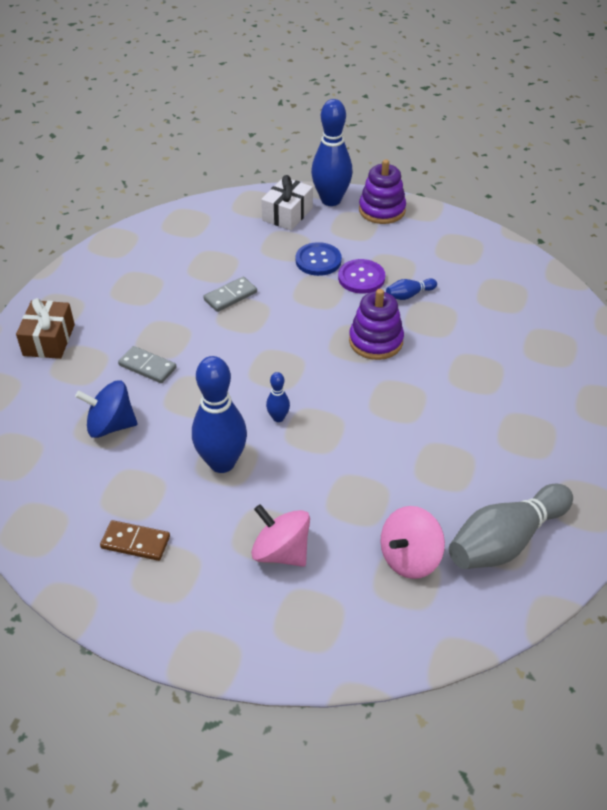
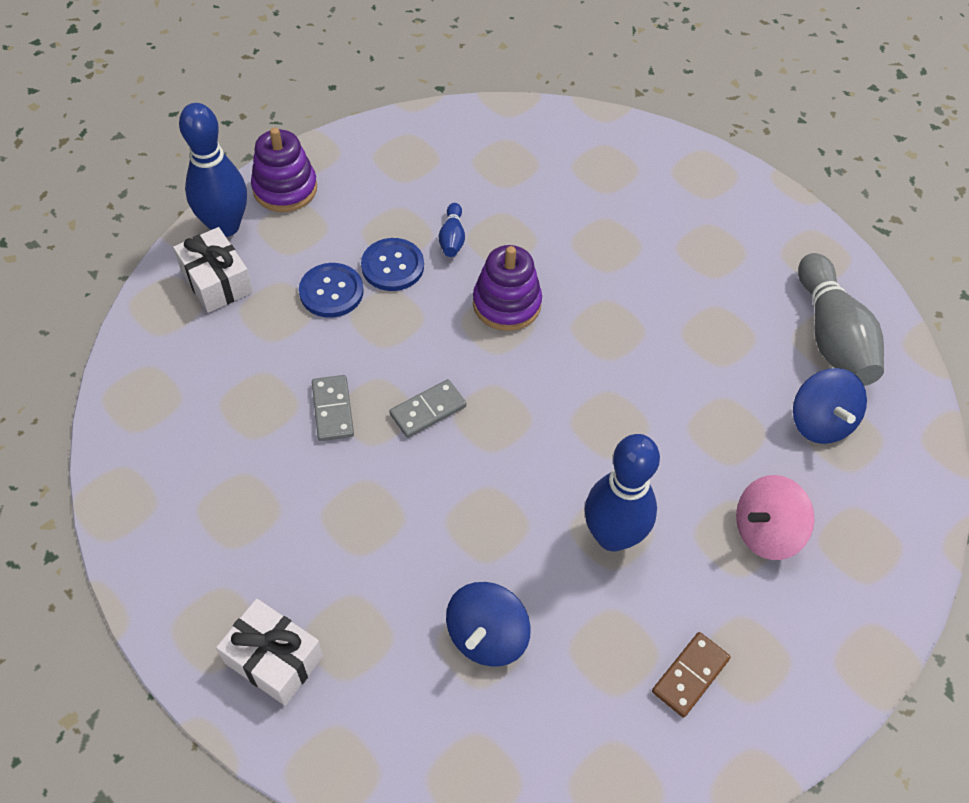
camera: 65 degrees left, 10 degrees up
brown gift [16,298,75,359] -> white gift [216,598,323,706]
grey domino [118,346,176,383] -> grey domino moved to [389,379,466,438]
blue bowling pin [266,372,290,422] -> none
purple button [338,259,385,294] -> blue button [361,238,424,291]
pink spinning top [380,506,445,579] -> blue spinning top [793,368,867,444]

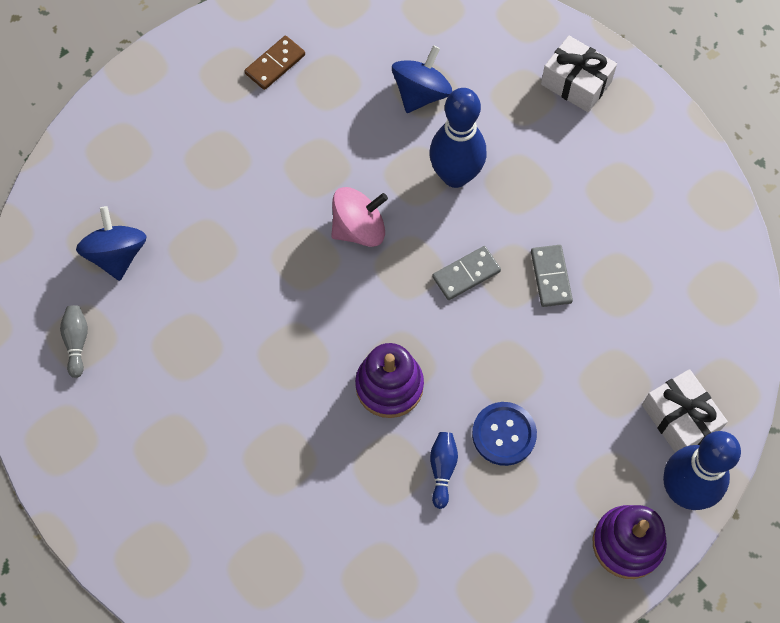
camera: 175 degrees left, 10 degrees up
blue button [299,263,364,318] -> none
blue bowling pin [585,434,660,551] -> blue bowling pin moved to [430,88,487,188]
pink spinning top [736,475,814,560] -> pink spinning top moved to [331,187,388,247]
grey bowling pin [798,253,884,386] -> grey bowling pin [60,305,88,378], size x0.46

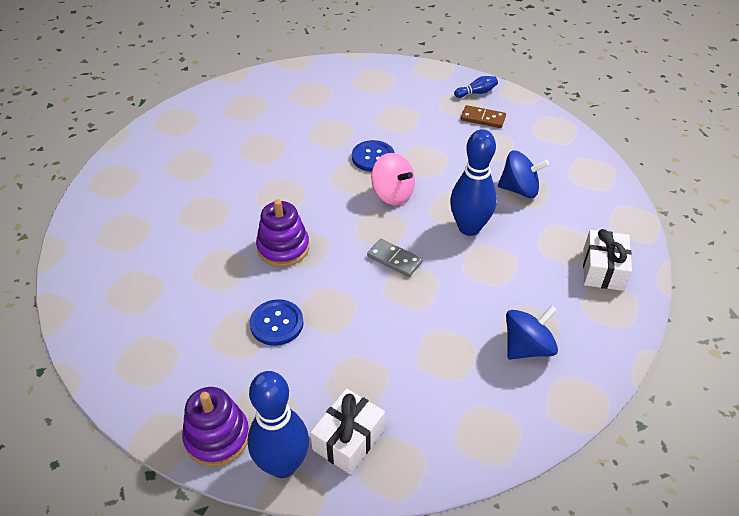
camera: 65 degrees right, 20 degrees down
grey bowling pin [60,305,88,378] -> none
blue spinning top [76,206,146,281] -> blue spinning top moved to [506,305,558,360]
blue bowling pin [430,432,458,509] -> blue bowling pin moved to [454,76,498,98]
grey domino [531,245,573,307] -> none
none -> blue button [352,140,395,172]

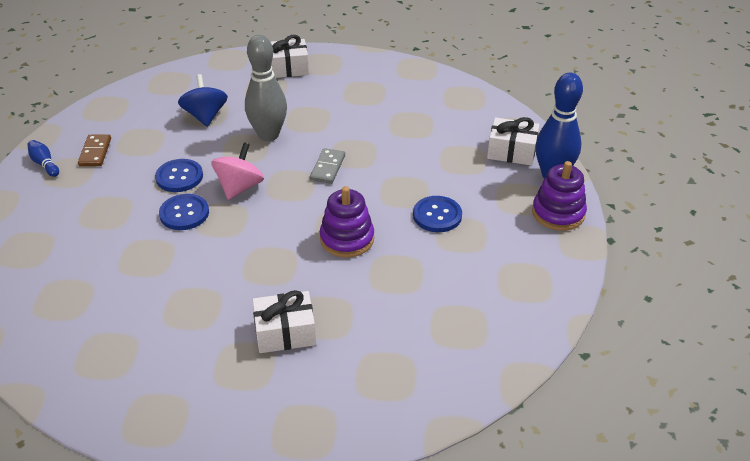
camera: 110 degrees left, 5 degrees down
blue bowling pin [450,129,497,236] -> grey bowling pin [245,35,287,141]
blue spinning top [506,305,558,360] -> none
none -> blue button [155,159,203,192]
none -> white gift [253,290,316,353]

